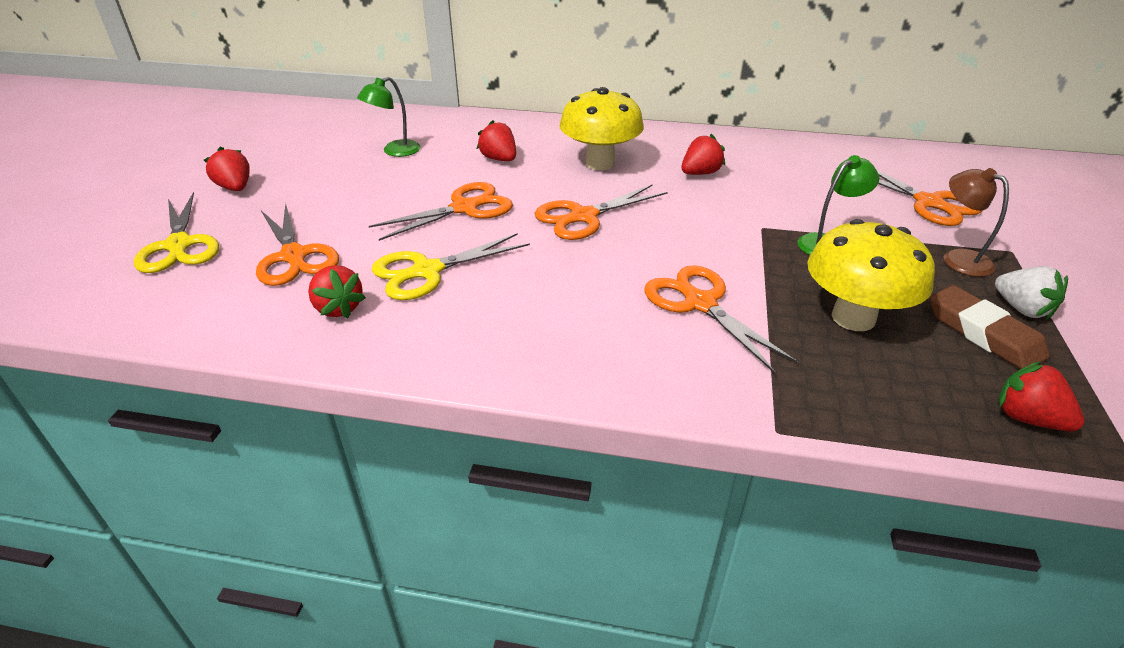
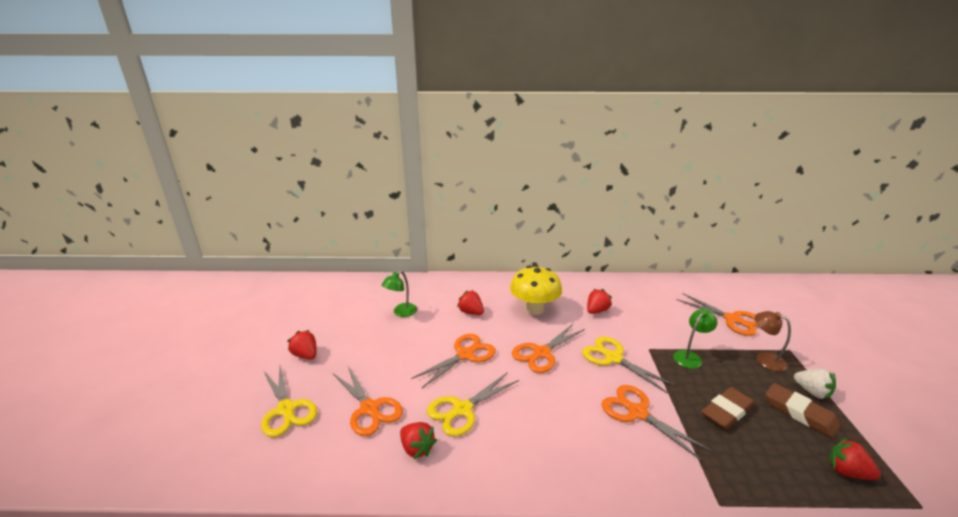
camera: 10 degrees left, 10 degrees down
yellow mushroom [807,219,935,331] -> brown eraser [701,387,755,430]
none -> yellow scissors [582,336,676,394]

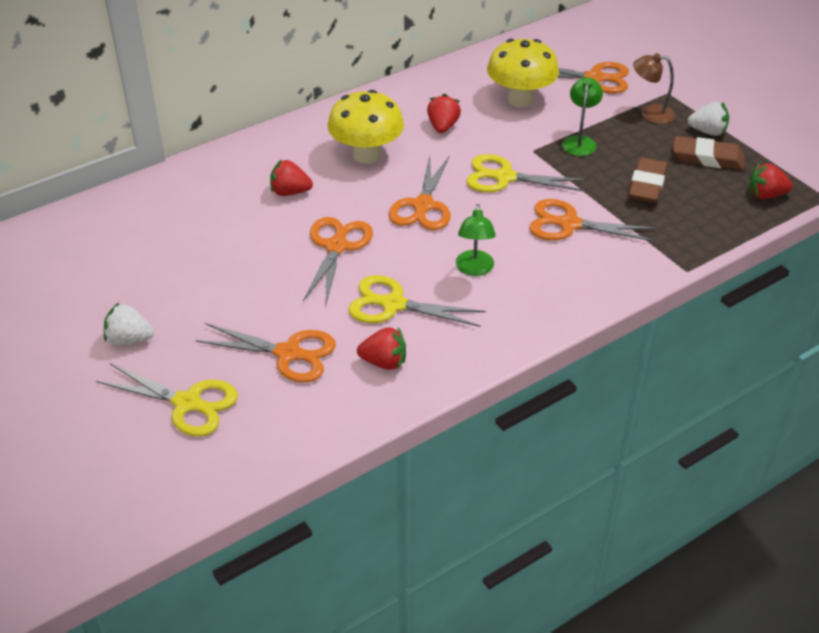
camera: 35 degrees left, 15 degrees up
red strawberry [287,330,317,360] -> white strawberry [104,303,154,345]
green lamp [381,270,417,317] -> green lamp moved to [456,204,496,276]
yellow scissors [427,372,519,437] -> yellow scissors turned 90 degrees clockwise [348,275,486,327]
none -> yellow mushroom [487,39,559,107]

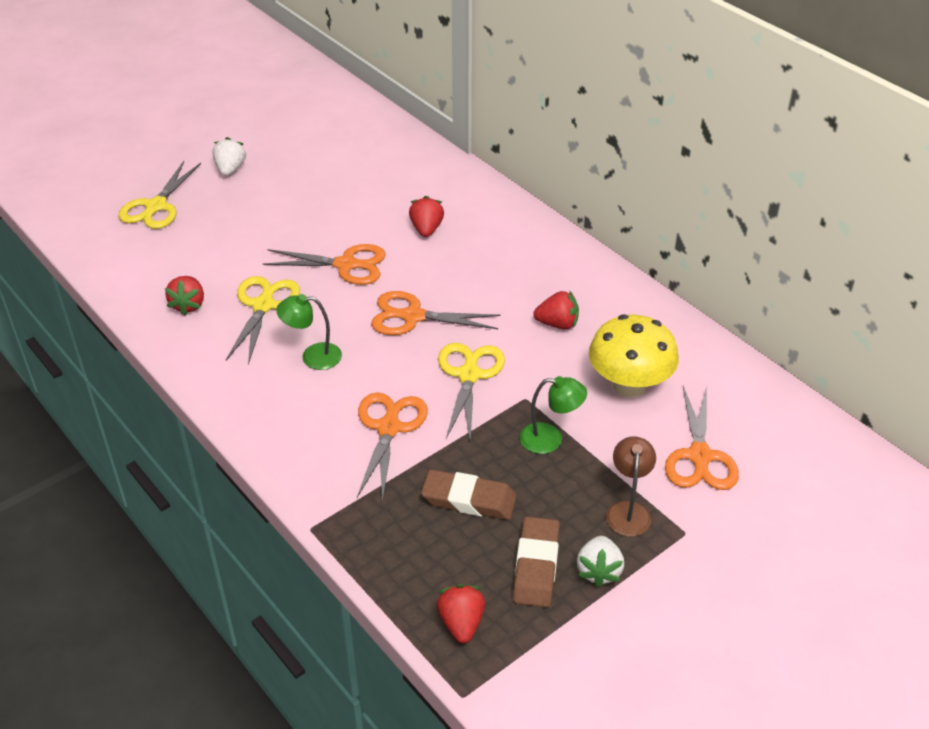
camera: 85 degrees right, 0 degrees up
orange scissors [195,323,336,383] -> none
yellow mushroom [328,90,404,164] -> none

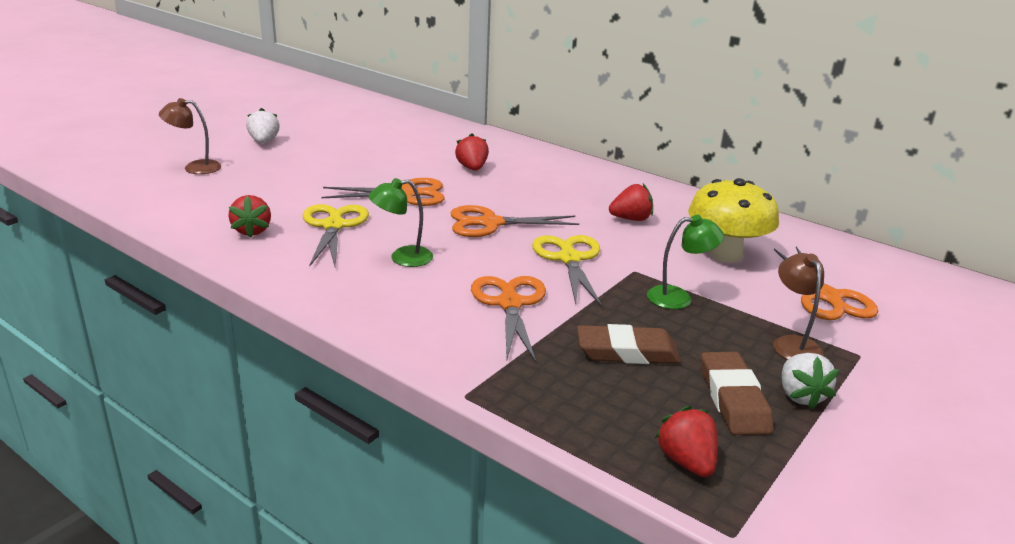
camera: 15 degrees left, 15 degrees down
yellow scissors [118,161,201,229] -> brown lamp [159,98,221,174]

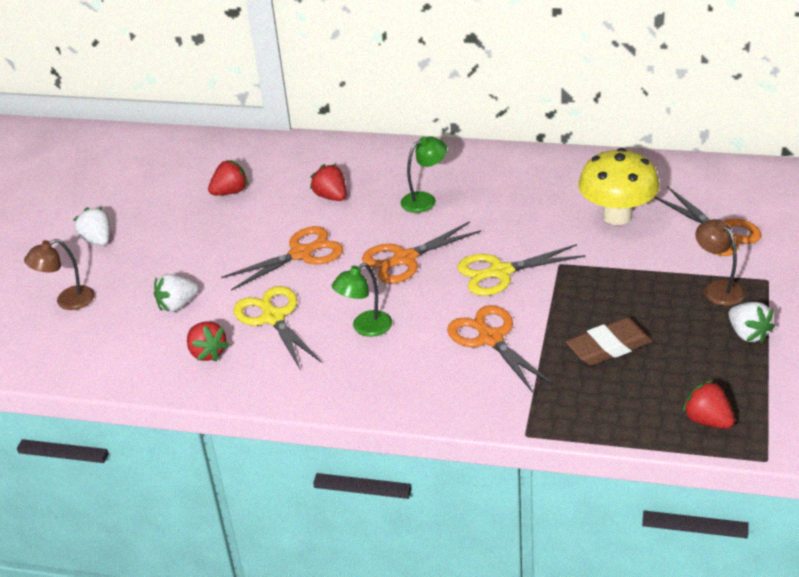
camera: 20 degrees left, 10 degrees up
yellow scissors [532,235,602,307] -> yellow scissors turned 75 degrees counterclockwise [457,244,586,296]
red strawberry [609,184,653,221] -> red strawberry moved to [208,160,248,195]
green lamp [647,215,724,309] -> green lamp moved to [400,137,447,213]
brown eraser [701,352,773,435] -> none
none -> white strawberry [154,274,199,312]

